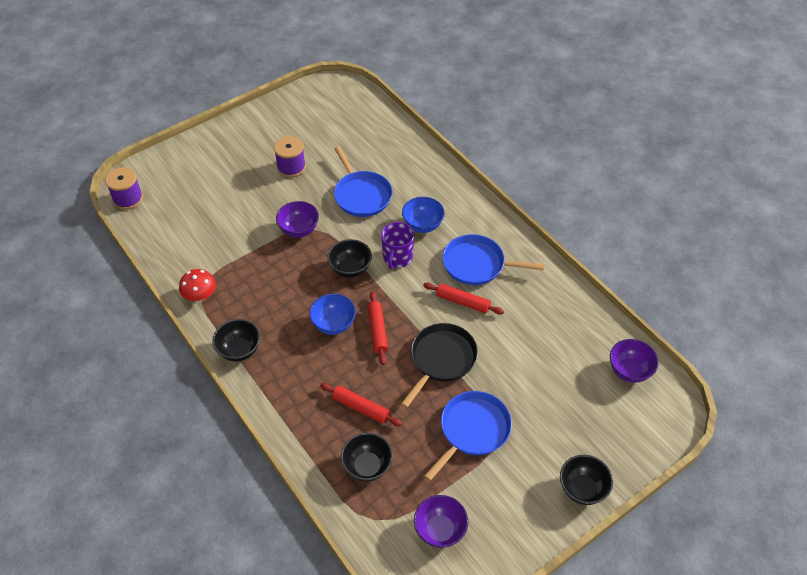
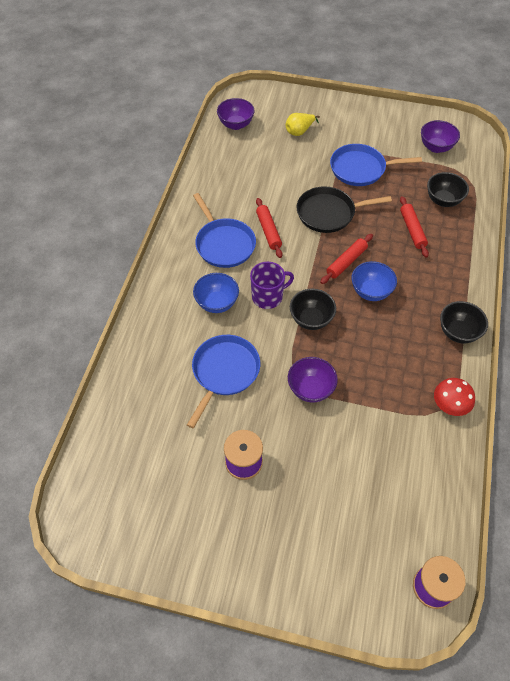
camera: 130 degrees left, 5 degrees up
black bowl [560,455,613,505] -> none
none -> yellow pear [286,113,320,136]

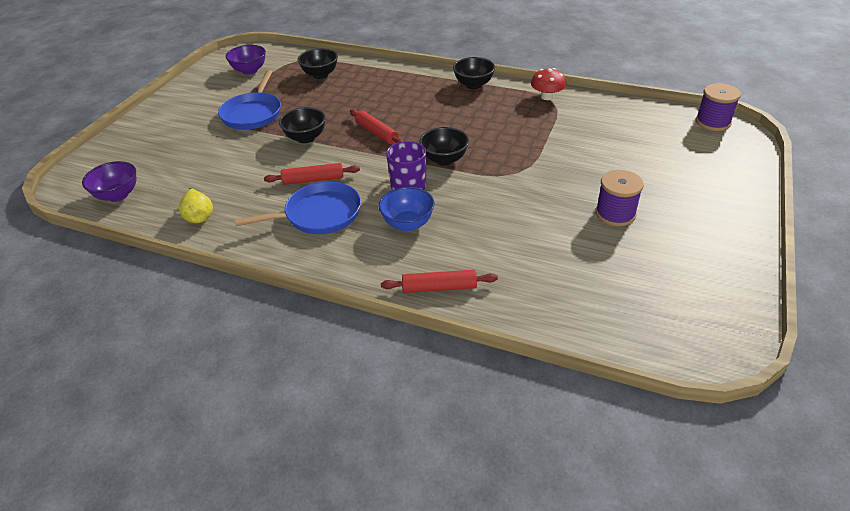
camera: 80 degrees left, 15 degrees down
blue pan [187,335,260,428] -> none
yellow pear [286,113,320,136] -> yellow pear moved to [179,188,213,223]
purple bowl [288,357,338,402] -> none
black pan [297,186,392,233] -> black bowl [279,107,326,143]
blue bowl [352,261,397,301] -> none
red rolling pin [400,196,429,258] -> red rolling pin moved to [381,270,498,293]

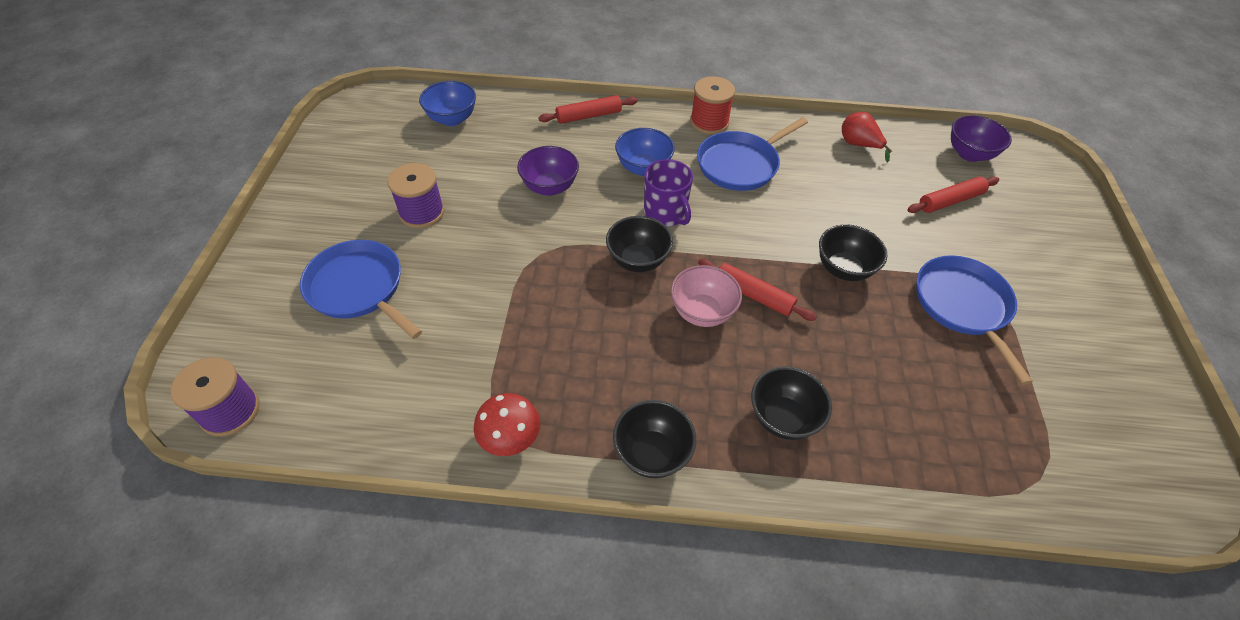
camera: 160 degrees right, 10 degrees up
yellow pear [179,188,213,223] -> red pear [842,112,892,162]
purple bowl [226,45,266,75] -> purple bowl moved to [517,146,579,196]
red rolling pin [264,163,360,185] -> red rolling pin moved to [907,176,999,213]
black bowl [297,48,338,79] -> black bowl moved to [751,366,832,440]
none -> blue pan [300,240,422,339]
none -> blue bowl [419,81,476,126]
none -> pink bowl [671,265,742,327]
none -> red spool [690,76,735,135]

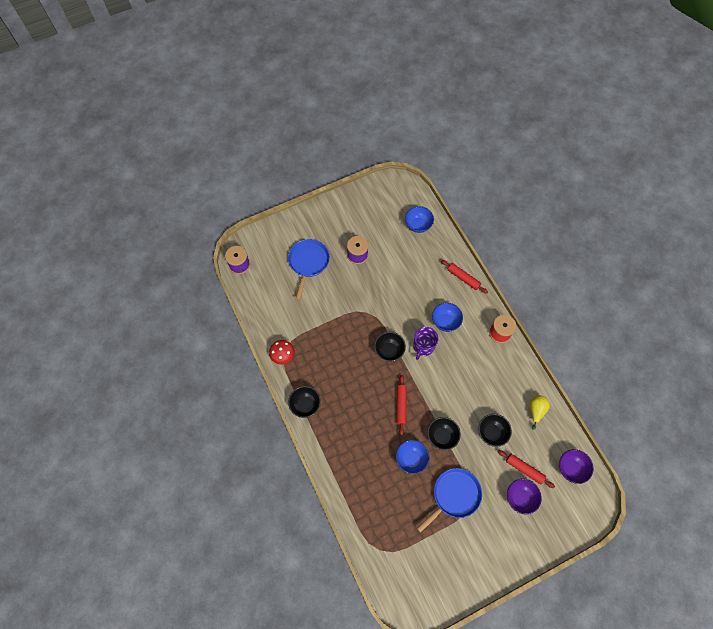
camera: 60 degrees right, 15 degrees up
purple bowl [517,146,579,196] -> purple bowl moved to [507,479,542,514]
pink bowl [671,265,742,327] -> none
blue pan [697,117,808,191] -> none
black bowl [751,366,832,440] -> black bowl moved to [478,414,512,447]
red pear [842,112,892,162] -> yellow pear [530,395,550,430]
none -> blue bowl [396,440,429,474]

